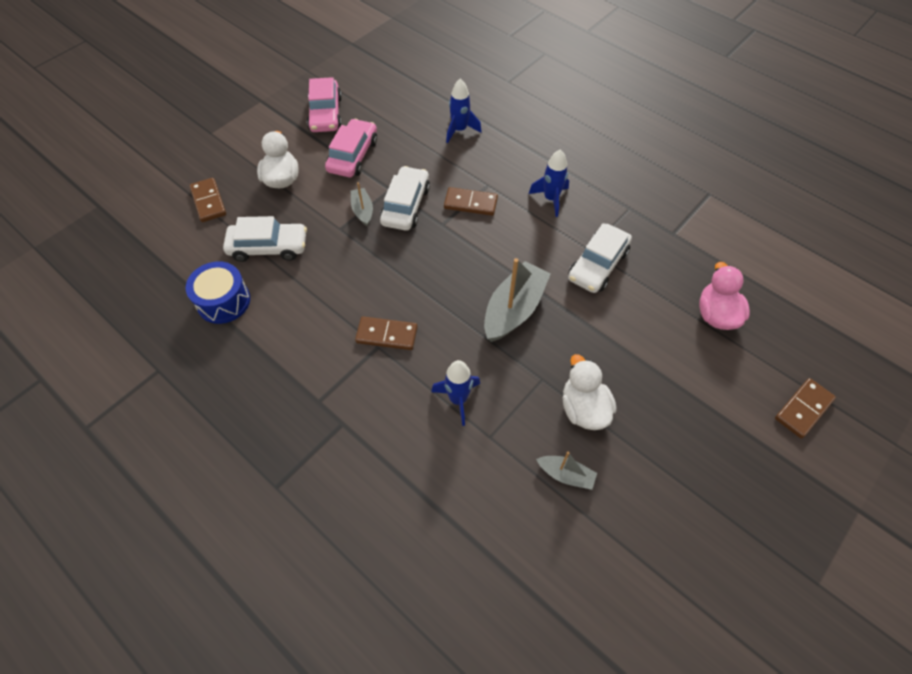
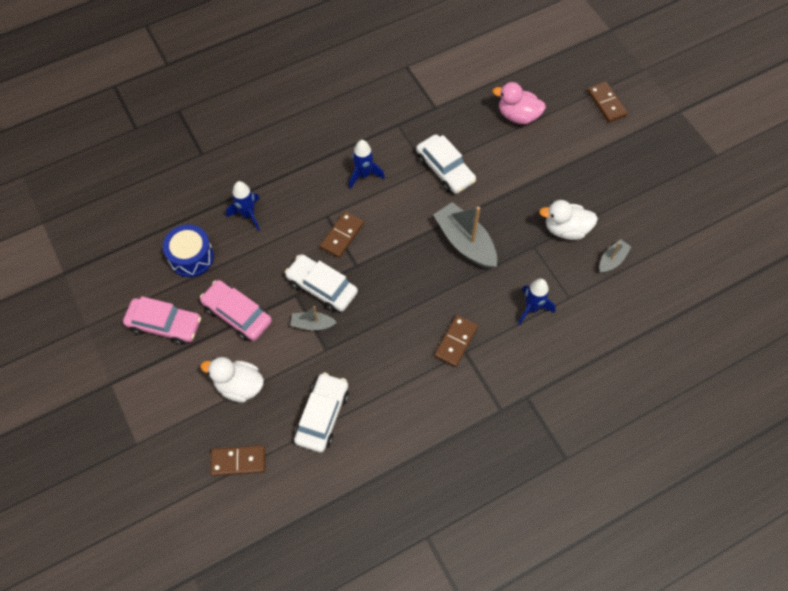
camera: 70 degrees left, 5 degrees up
blue drum [186,261,250,324] -> blue drum moved to [163,225,214,277]

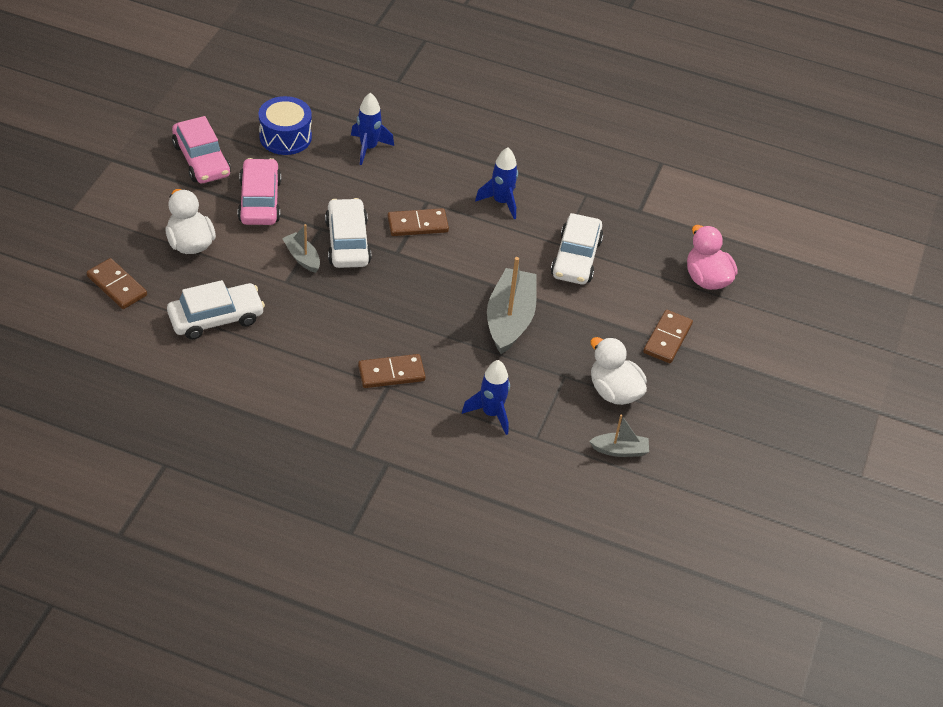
camera: 45 degrees right, 15 degrees down
brown domino [587,82,628,122] -> brown domino moved to [643,310,693,363]

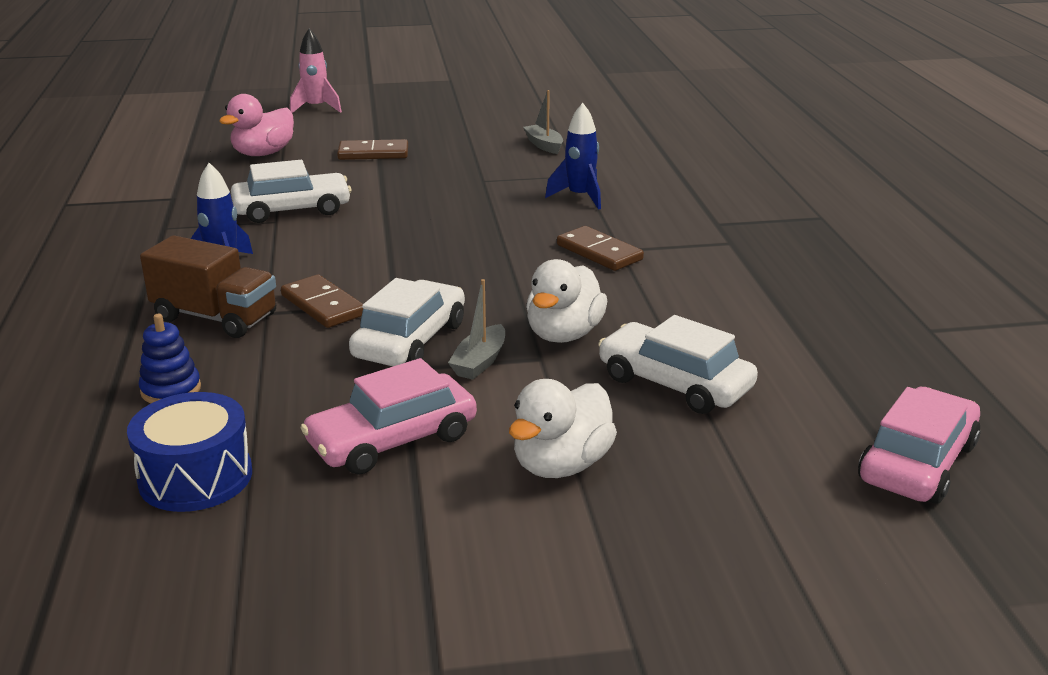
camera: 115 degrees left, 20 degrees down
brown domino [87,258,147,309] -> none
pink car [172,116,231,183] -> pink car moved to [858,387,981,504]
white car [325,198,371,268] -> white car turned 150 degrees clockwise [349,278,465,366]
blue rocket [351,93,394,165] -> blue stacking toy [139,313,201,403]
grey boat [487,257,537,354] -> none
white duck [591,337,647,405] -> white duck moved to [526,259,607,343]
none -> brown truck [140,235,276,338]
none -> pink rocket [290,29,342,113]

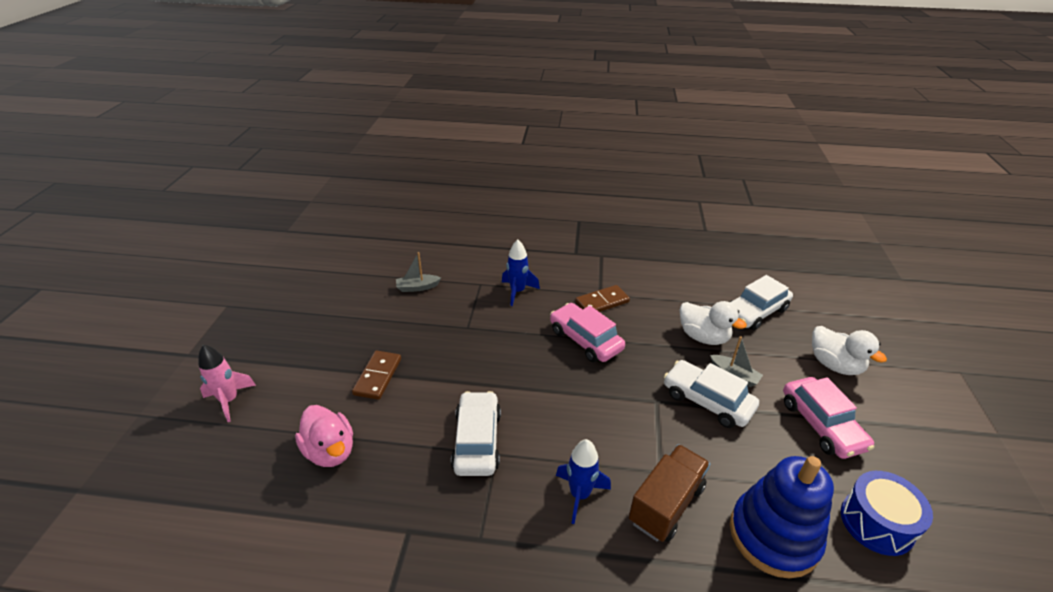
camera: 75 degrees left, 10 degrees up
blue stacking toy [139,313,201,403] -> blue stacking toy [730,456,834,578], size x2.11
brown domino [281,275,363,328] -> none
pink car [858,387,981,504] -> pink car moved to [550,303,625,362]

